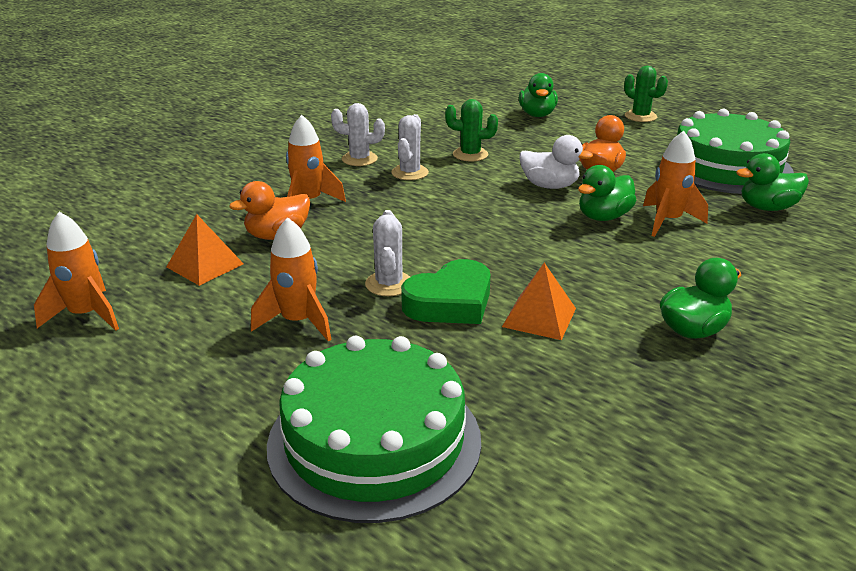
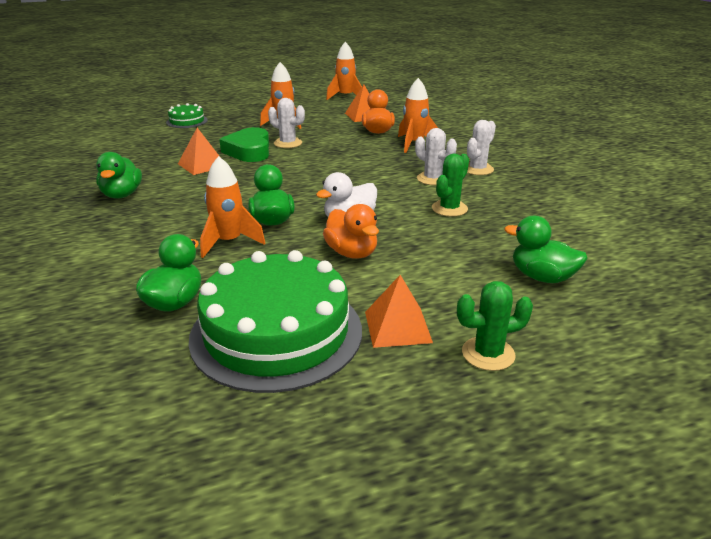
camera: 120 degrees right, 0 degrees up
green cake [267,336,481,523] -> green cake [166,103,208,128], size x0.45
none -> orange pyramid [365,275,433,348]

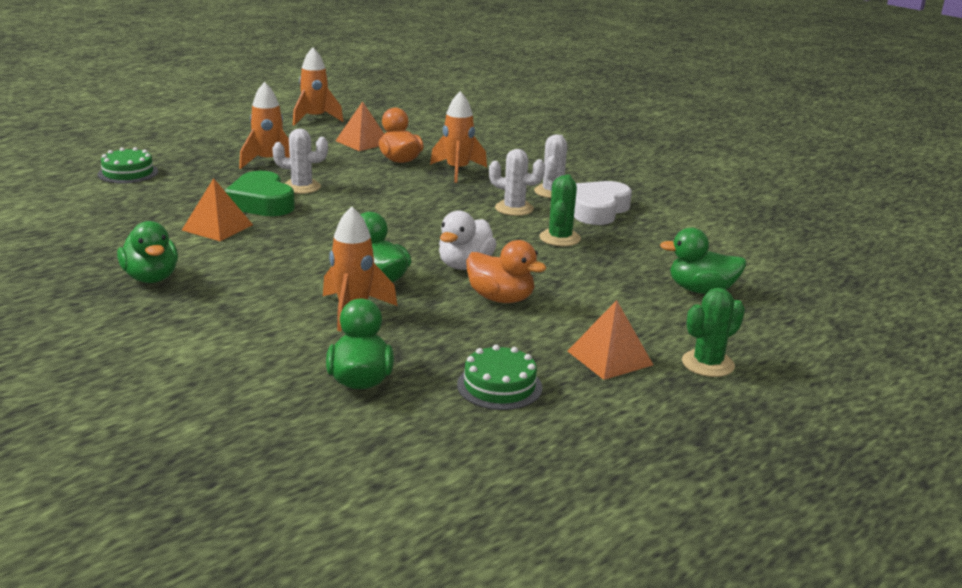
camera: 25 degrees left, 5 degrees down
green cake [189,250,362,393] -> green cake [457,345,542,410], size x0.45
none -> white heart [574,181,632,225]

